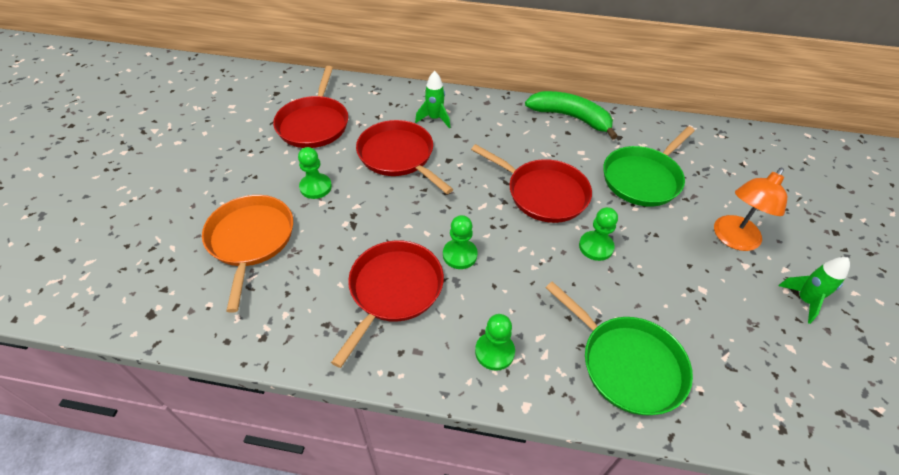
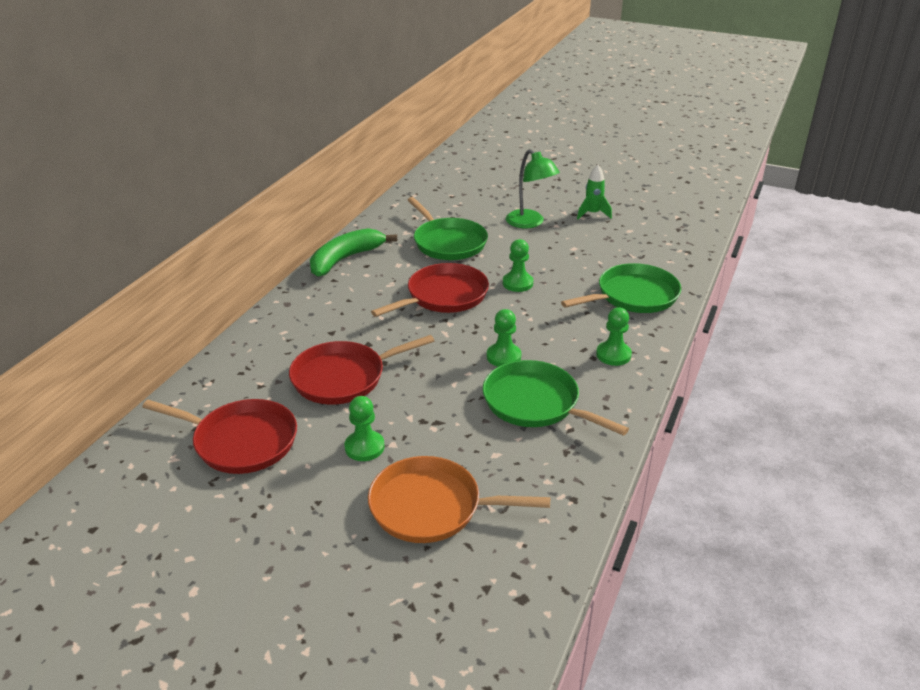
camera: 75 degrees left, 15 degrees down
red pan [331,240,444,368] -> green pan [483,360,629,436]
green rocket [415,71,450,128] -> none
orange lamp [714,168,787,251] -> green lamp [506,149,560,228]

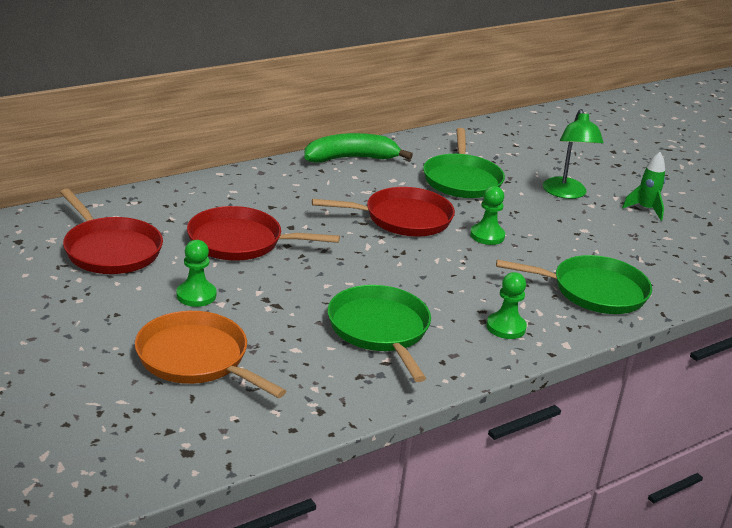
camera: 30 degrees right, 5 degrees down
green pawn [487,309,521,367] -> none

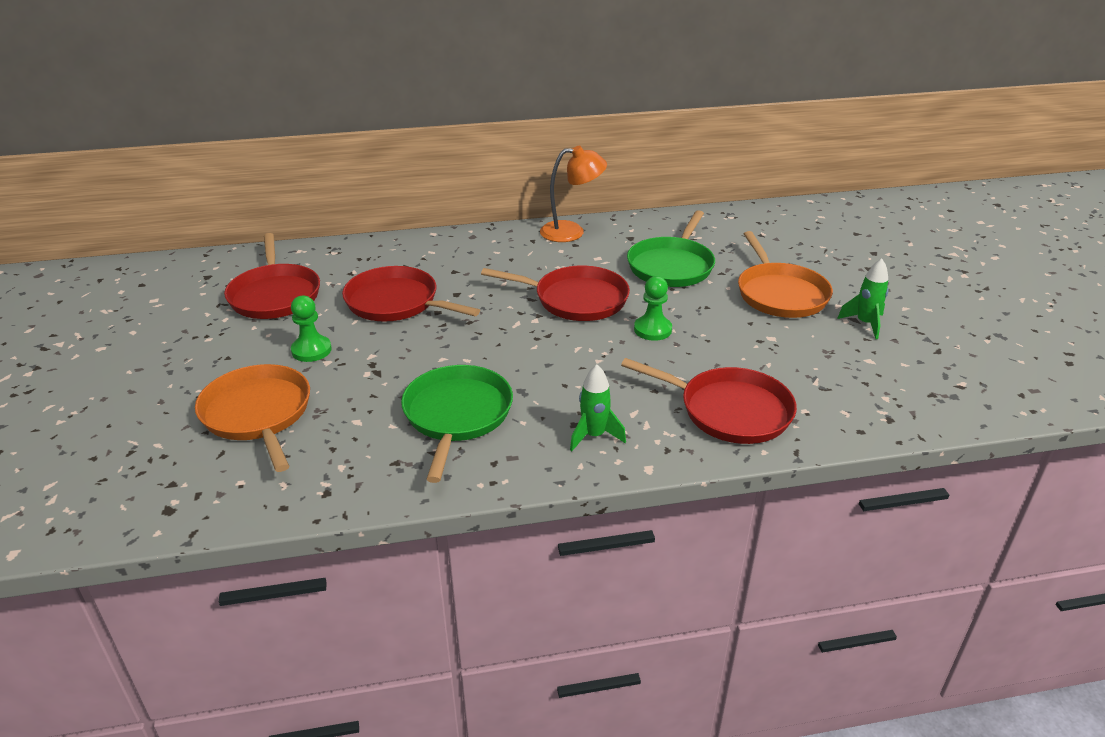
camera: 25 degrees right, 5 degrees up
green banana [304,133,413,163] -> orange lamp [540,146,607,242]
green pawn [486,272,527,339] -> green rocket [570,365,626,451]
green pan [496,255,652,314] -> red pan [621,358,797,444]
green lamp [543,109,604,199] -> orange pan [738,231,833,318]

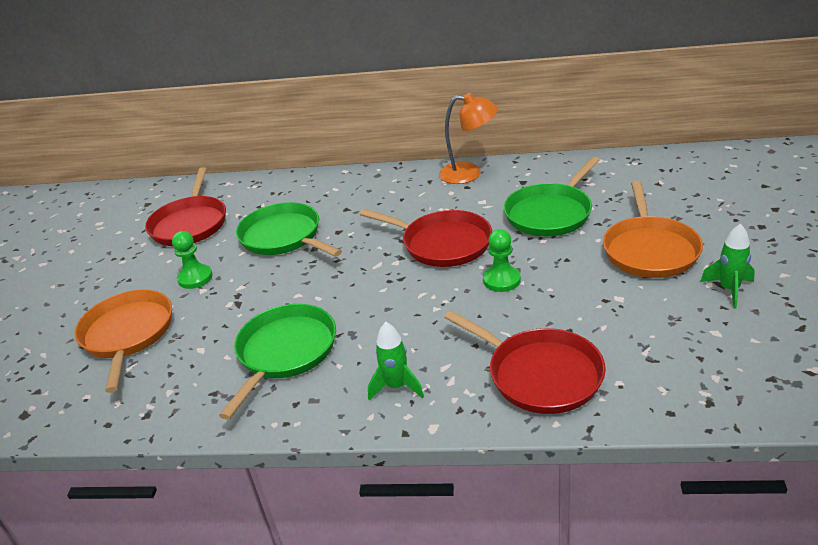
camera: 20 degrees right, 0 degrees up
red pan [342,266,480,322] -> green pan [236,202,342,257]

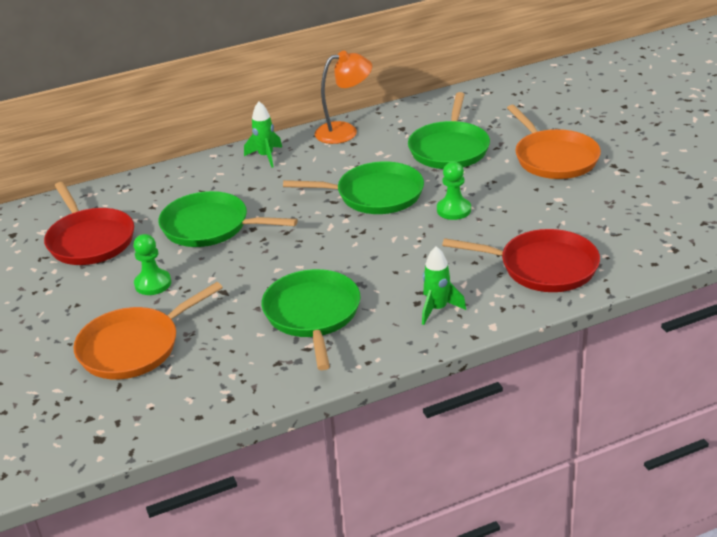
camera: 30 degrees left, 0 degrees up
orange pan [75,290,172,393] -> orange pan turned 90 degrees counterclockwise [73,282,223,379]
red pan [359,209,492,267] -> green pan [283,162,424,214]
green rocket [700,223,755,309] -> green rocket moved to [244,101,282,168]

